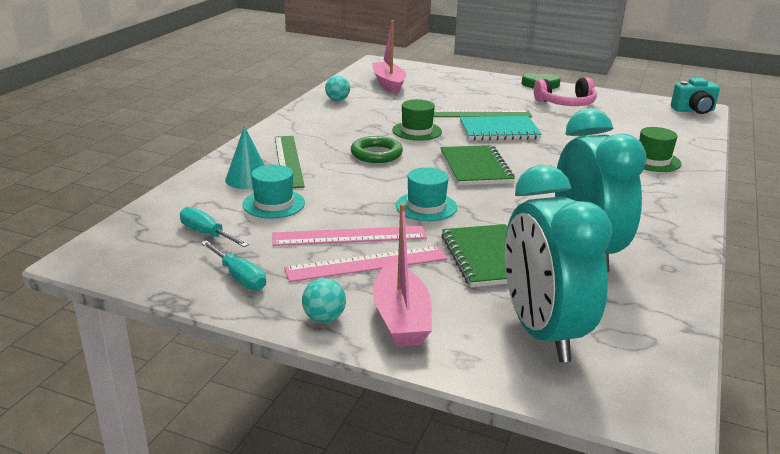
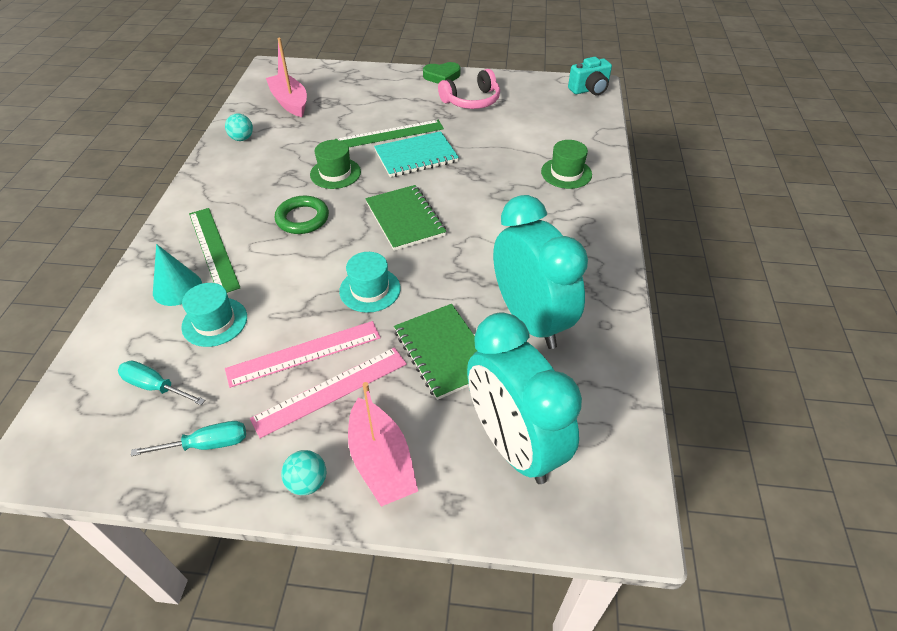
camera: 15 degrees left, 20 degrees up
turquoise screwdriver [201,240,266,290] -> turquoise screwdriver turned 45 degrees counterclockwise [131,421,246,456]

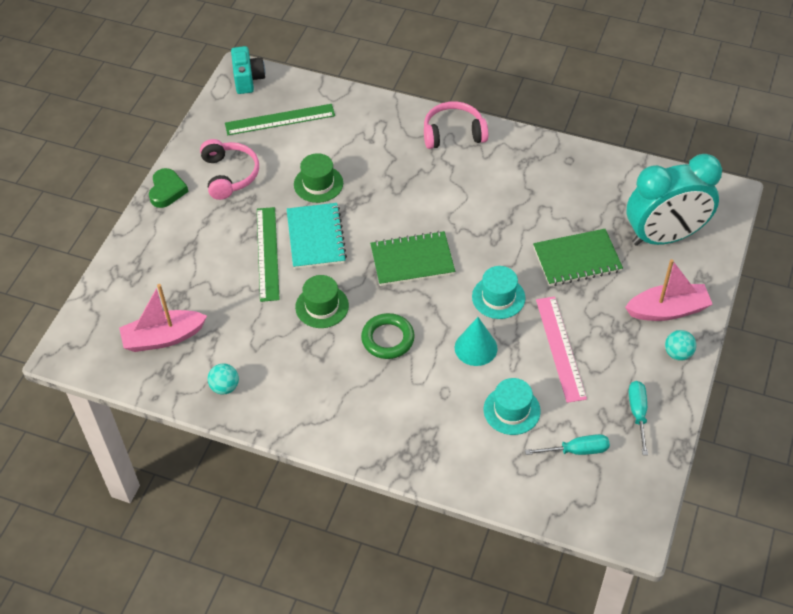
camera: 75 degrees left, 5 degrees up
turquoise screwdriver [118,360,205,405] -> turquoise screwdriver turned 135 degrees counterclockwise [525,434,610,455]
turquoise cone [153,244,202,306] -> turquoise cone moved to [455,317,498,366]
green ruler [189,208,241,293] -> green ruler moved to [225,104,335,135]
pink ruler [250,348,407,438] -> none
turquoise clock [493,195,588,349] -> none
green hat [541,140,592,189] -> green hat moved to [294,153,343,203]
none -> pink headphones [424,101,488,149]

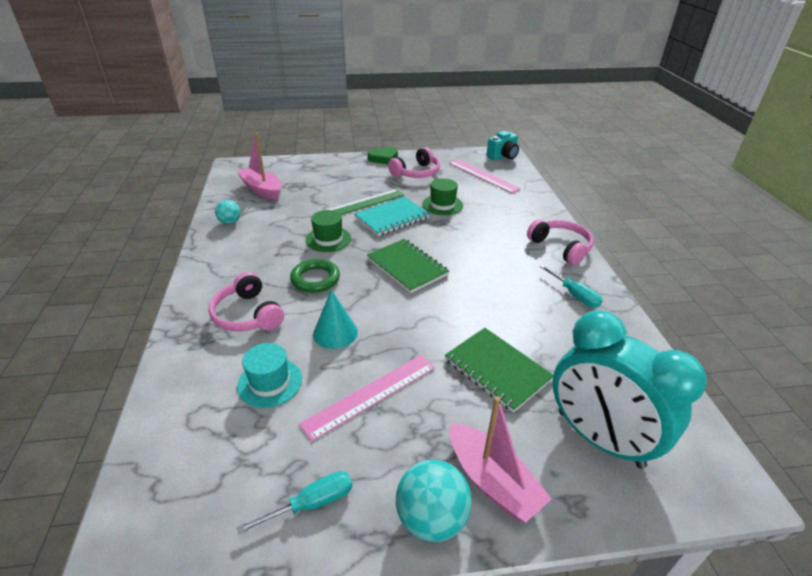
camera: 60 degrees right, 15 degrees down
green ruler [225,104,335,135] -> pink ruler [449,159,521,193]
turquoise hat [472,266,525,319] -> none
turquoise screwdriver [525,434,610,455] -> turquoise screwdriver moved to [540,265,603,308]
turquoise ball [665,330,696,361] -> turquoise ball [396,460,472,542], size x1.65
none -> pink headphones [208,272,284,332]

